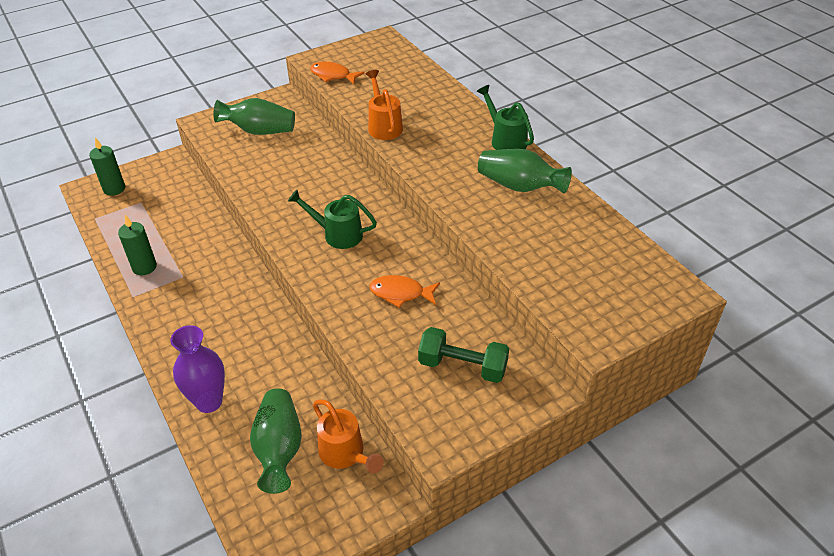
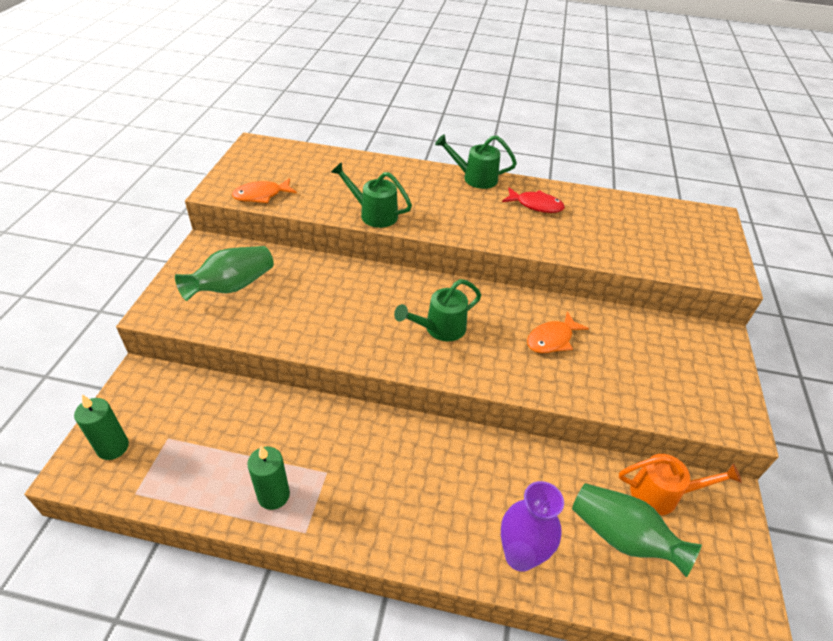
camera: 50 degrees left, 0 degrees up
orange watering can [366,70,403,140] -> green watering can [331,162,412,228]
green dumbbell [418,327,509,383] -> none
green vase [478,149,572,193] -> red fish [502,187,565,213]

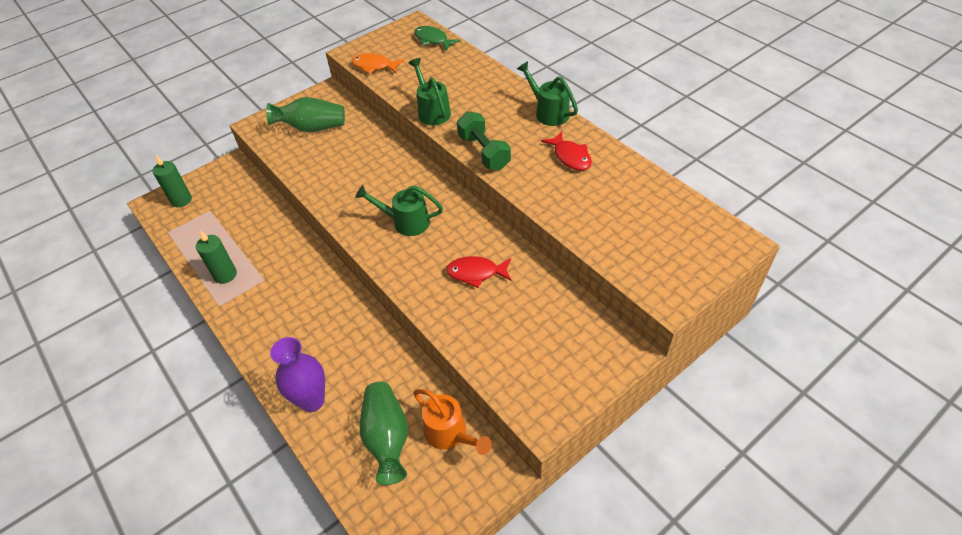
camera: 45 degrees right, 5 degrees up
orange fish [527,311,589,353] -> red fish [446,256,511,288]
none -> green fish [414,26,460,51]
none -> green dumbbell [457,112,511,170]

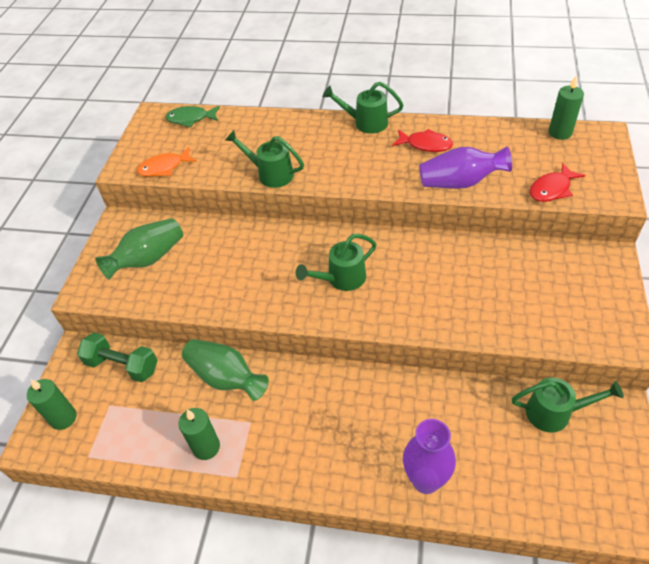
camera: 40 degrees left, 0 degrees up
green vase [360,381,408,485] -> green vase moved to [182,339,269,401]
orange watering can [413,389,492,455] -> green watering can [512,377,624,433]
red fish [446,256,511,288] -> red fish moved to [530,163,585,202]
green dumbbell [457,112,511,170] -> green dumbbell moved to [77,332,157,382]
none -> purple vase [419,146,512,189]
none -> green candle [549,75,584,140]

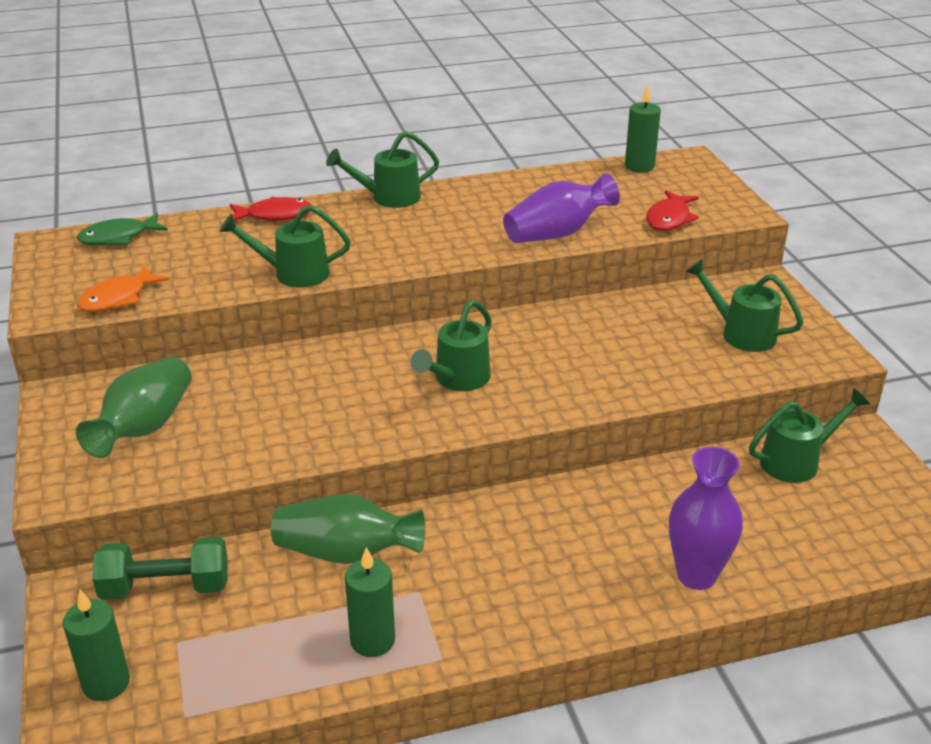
camera: 30 degrees left, 15 degrees down
red fish [392,129,453,152] -> red fish moved to [230,196,311,221]
none -> green watering can [686,259,803,352]

